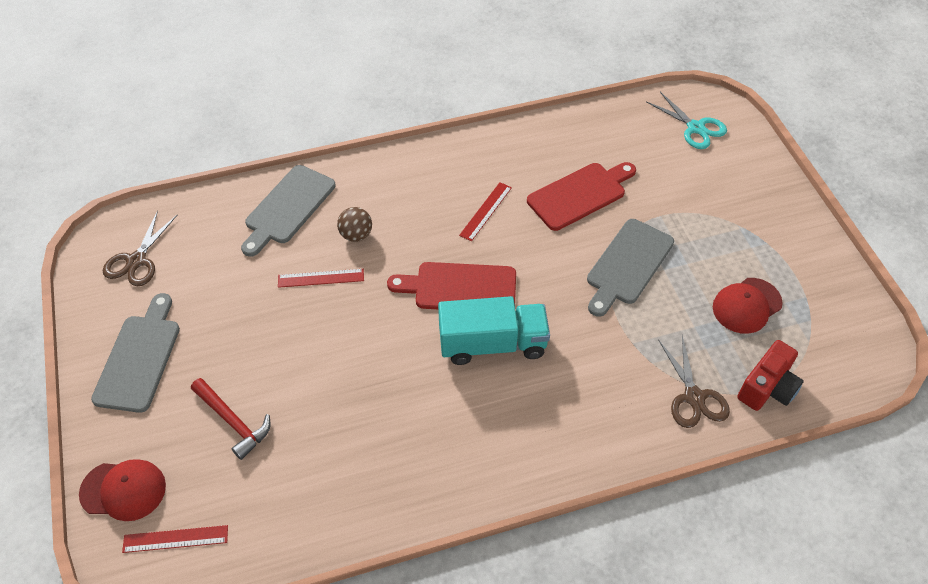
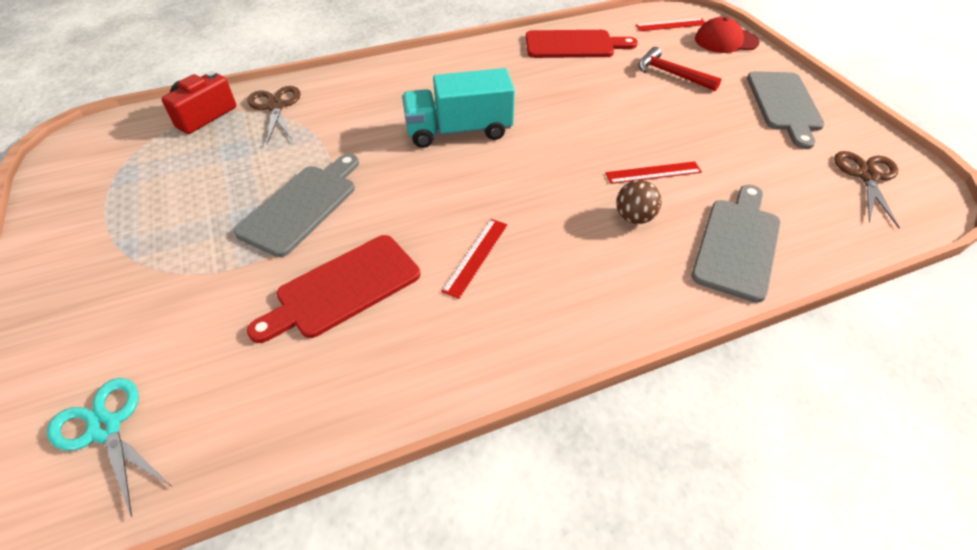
camera: 175 degrees right, 5 degrees down
red cutting board [387,262,516,309] -> red cutting board moved to [526,30,638,58]
red cap [713,278,783,334] -> none

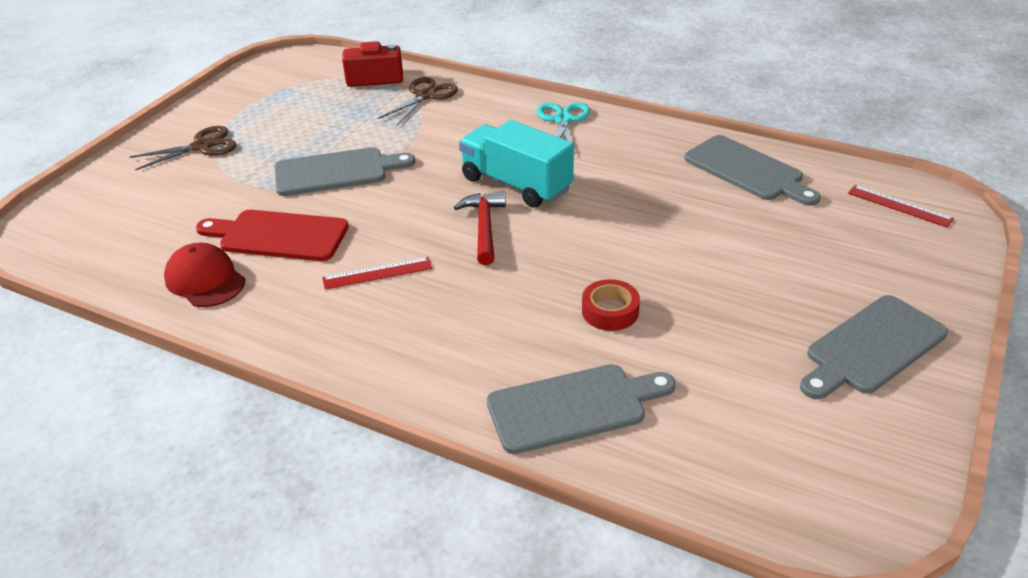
camera: 50 degrees right, 10 degrees down
turquoise scissors [47,378,172,517] -> turquoise scissors moved to [536,102,590,155]
red cutting board [526,30,638,58] -> grey cutting board [685,135,821,206]
red ruler [605,161,702,184] -> red tape [582,279,640,331]
brown ball [616,180,662,224] -> none
red hammer [638,47,721,91] -> red hammer moved to [454,191,506,265]
red cap [695,17,760,53] -> red cap moved to [164,243,245,307]
brown scissors [834,151,900,228] -> brown scissors moved to [130,126,237,170]

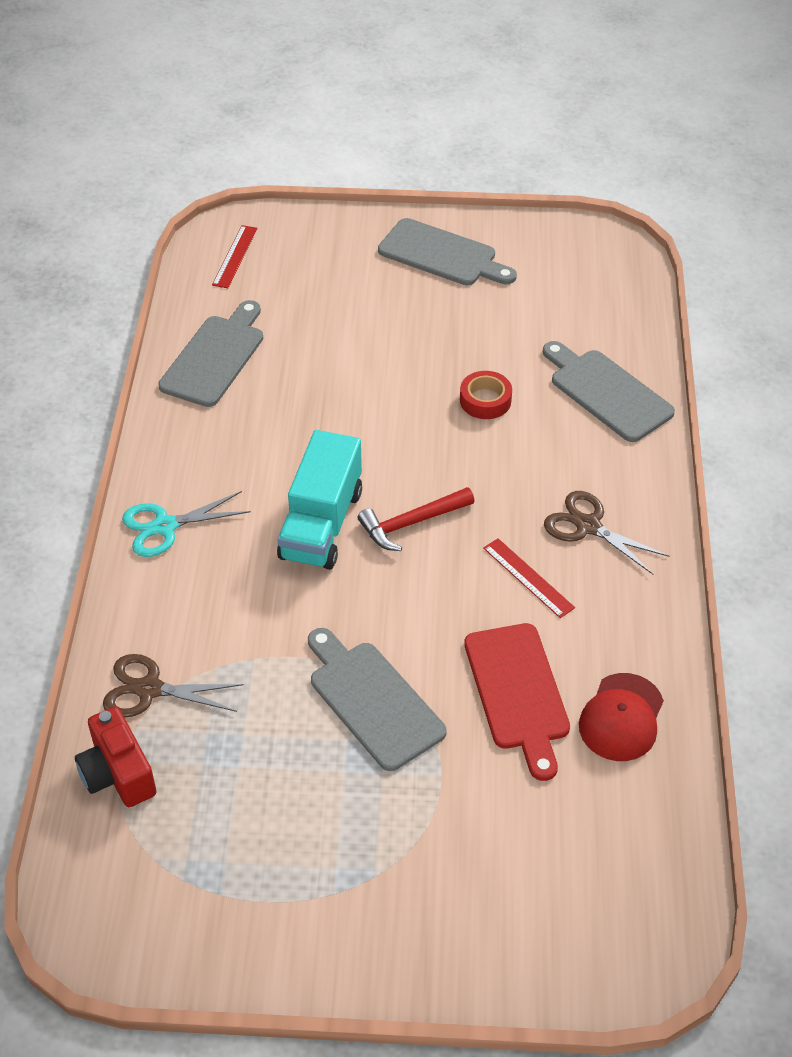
camera: 115 degrees left, 10 degrees up
brown scissors [130,126,237,170] -> brown scissors moved to [544,491,670,574]

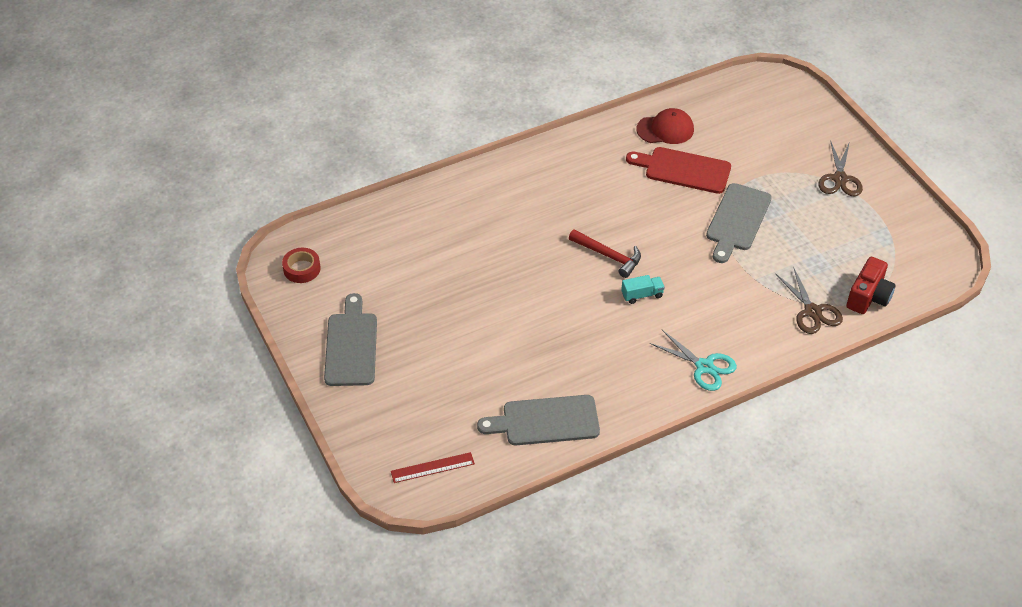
camera: 120 degrees left, 0 degrees up
turquoise truck [277,430,362,570] -> turquoise truck [621,275,665,304], size x0.46
red tape [460,371,512,419] -> red tape moved to [282,248,321,283]
red cutting board [464,623,570,781] -> red cutting board turned 120 degrees counterclockwise [626,147,731,194]
red ruler [483,538,575,618] -> none
grey cutting board [543,341,675,442] -> none
brown scissors [544,491,670,574] -> brown scissors moved to [818,140,863,196]

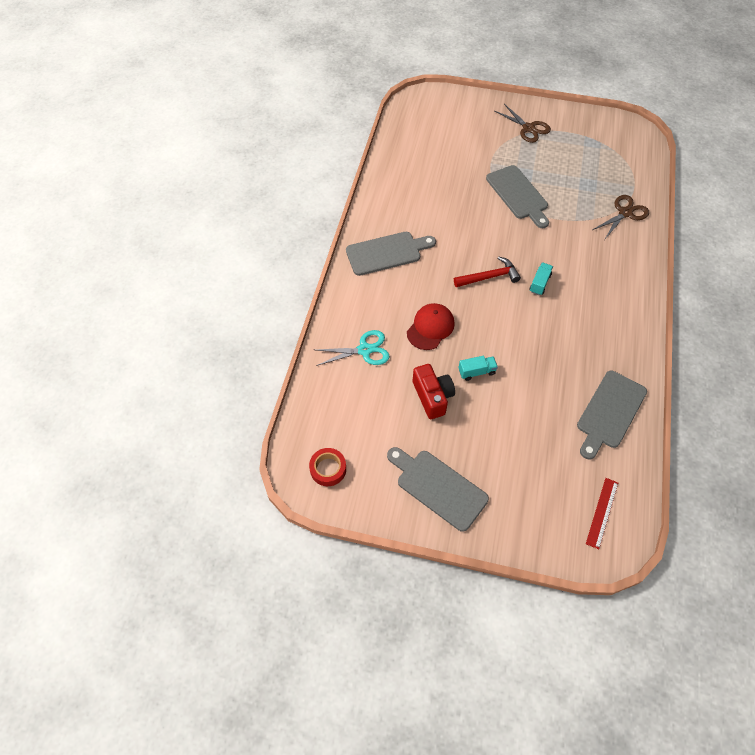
camera: 50 degrees left, 10 degrees up
red cutting board [626,147,731,194] -> none
red cap [636,108,694,144] -> red cap moved to [407,303,455,350]
turquoise scissors [650,330,737,391] -> turquoise scissors moved to [316,330,390,366]
brown scissors [775,267,843,334] -> brown scissors turned 60 degrees counterclockwise [592,195,649,239]
red camera [846,257,896,314] -> red camera moved to [413,364,455,419]
none -> grey cutting board [346,232,436,276]
none -> turquoise truck [458,356,498,381]

